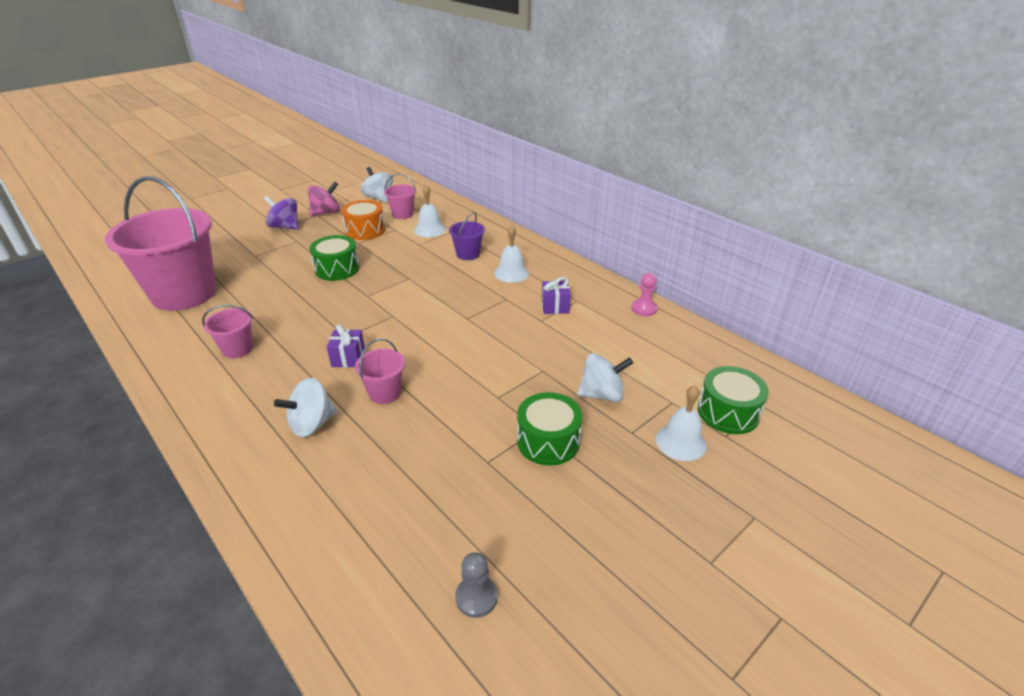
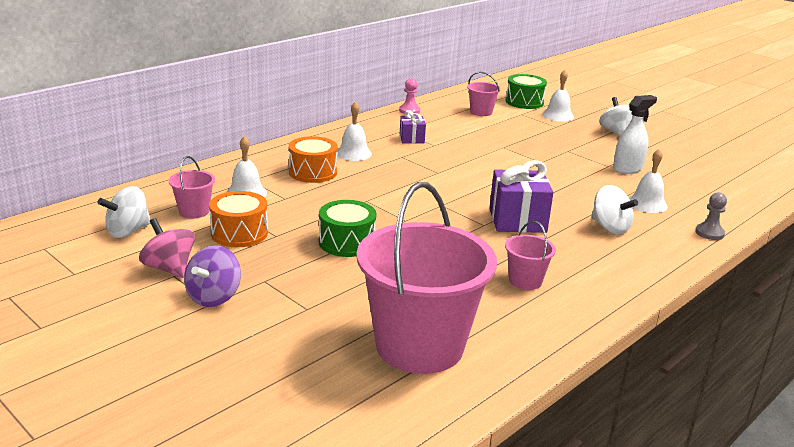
camera: 95 degrees left, 10 degrees down
purple gift [327,325,365,367] -> purple gift [489,160,554,233], size x1.80
pink bucket [355,338,405,404] -> pink bucket moved to [467,72,501,116]
purple bucket [449,212,485,260] -> orange drum [289,136,338,183]
grey pawn [455,552,498,618] -> grey pawn moved to [695,192,727,240]
green drum [517,392,582,466] -> none
white spinning top [577,353,633,402] -> white spinning top moved to [599,97,633,136]
none -> white spray bottle [613,95,657,174]
none -> white bell [629,149,668,213]

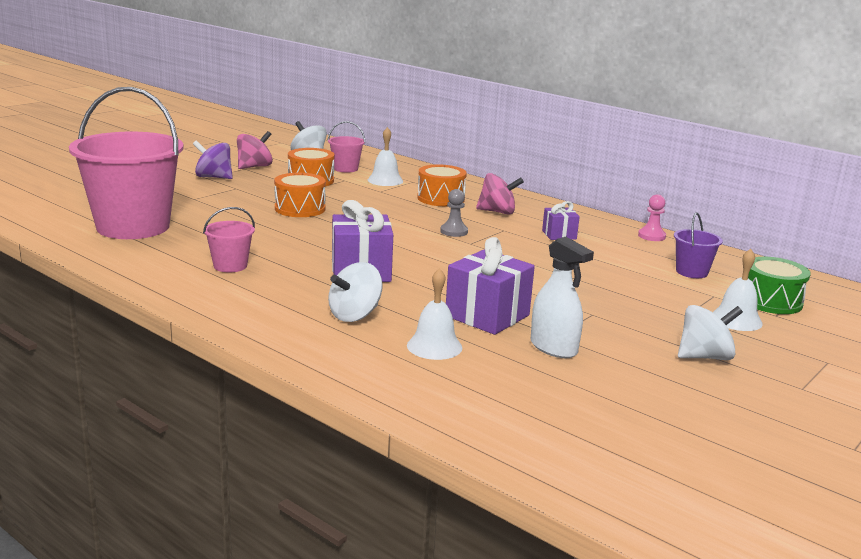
camera: 85 degrees right, 5 degrees down
green drum [319,200,376,257] -> orange drum [274,173,326,217]
white bell [337,101,372,161] -> pink spinning top [476,173,524,215]
pink bucket [467,72,501,116] -> purple bucket [674,212,723,278]
grey pawn [695,192,727,240] -> grey pawn moved to [440,189,468,237]
none -> purple gift [446,237,535,335]

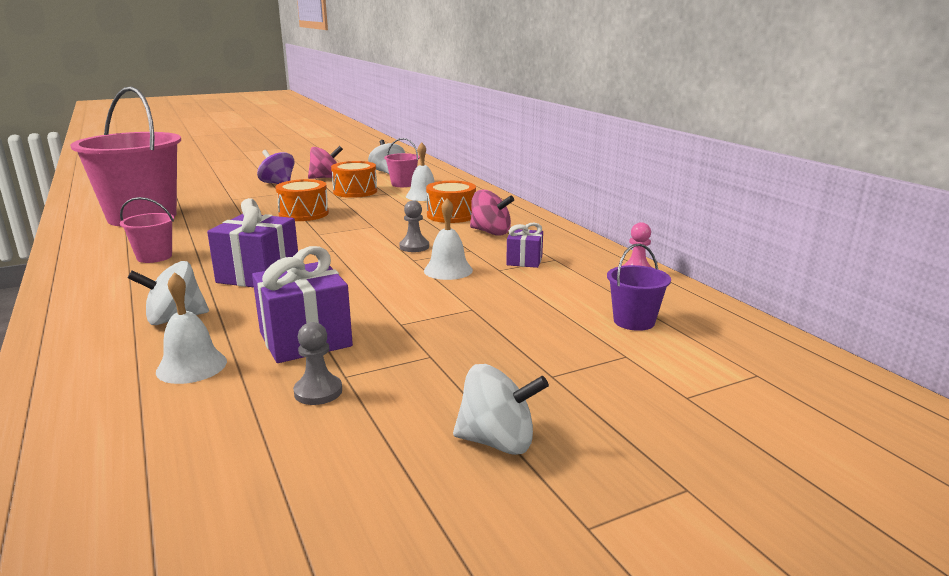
camera: 25 degrees right, 0 degrees up
white spray bottle [531,237,594,358] -> grey pawn [293,322,342,405]
white bell [713,249,763,331] -> white bell moved to [424,198,473,280]
green drum [748,257,811,314] -> none

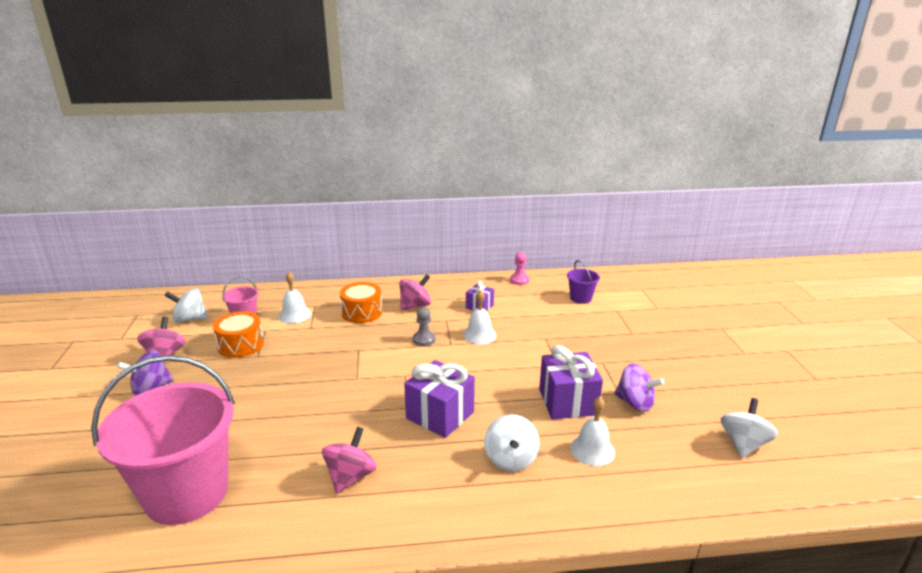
camera: 70 degrees left, 5 degrees up
pink bucket [120,197,174,263] -> pink spinning top [322,427,377,494]
orange drum [276,179,329,221] -> none
grey pawn [293,322,342,405] -> purple spinning top [614,364,664,412]
white spinning top [453,364,549,455] -> white spinning top moved to [721,398,778,458]

